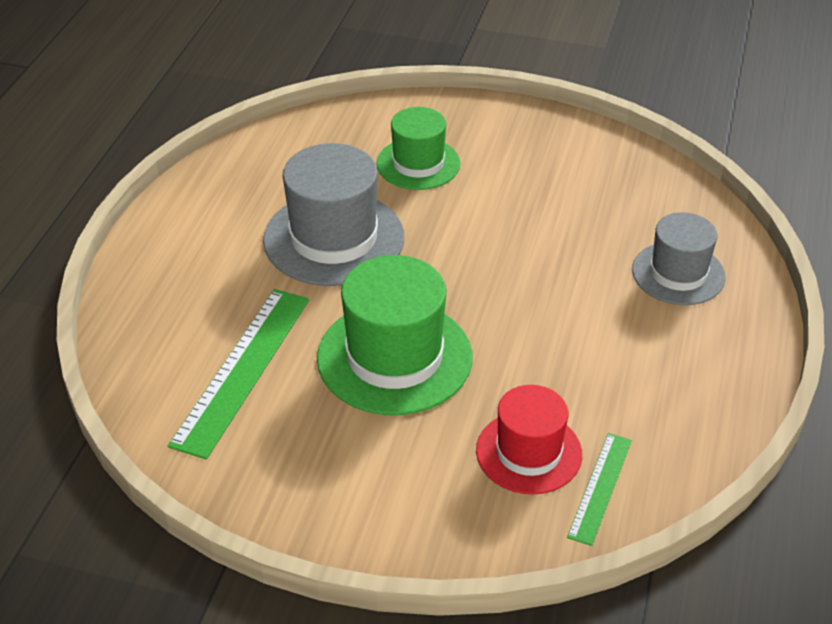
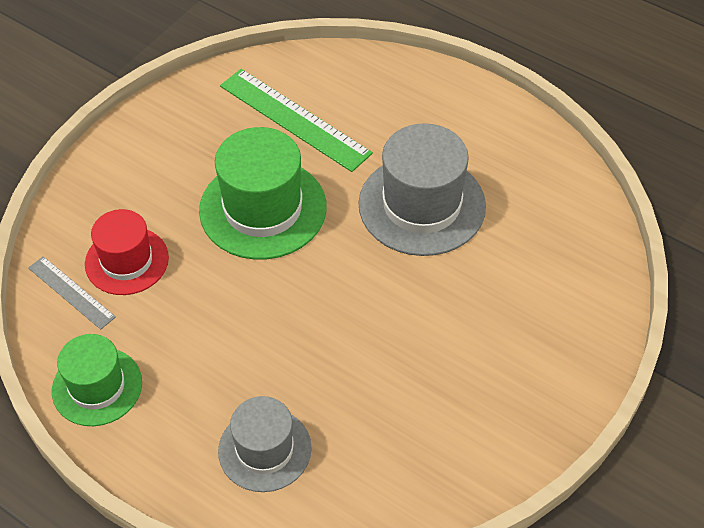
camera: 110 degrees right, 10 degrees up
green hat [377,107,461,190] -> green hat moved to [52,334,142,426]
green ruler [567,433,632,546] -> grey ruler [28,256,116,330]

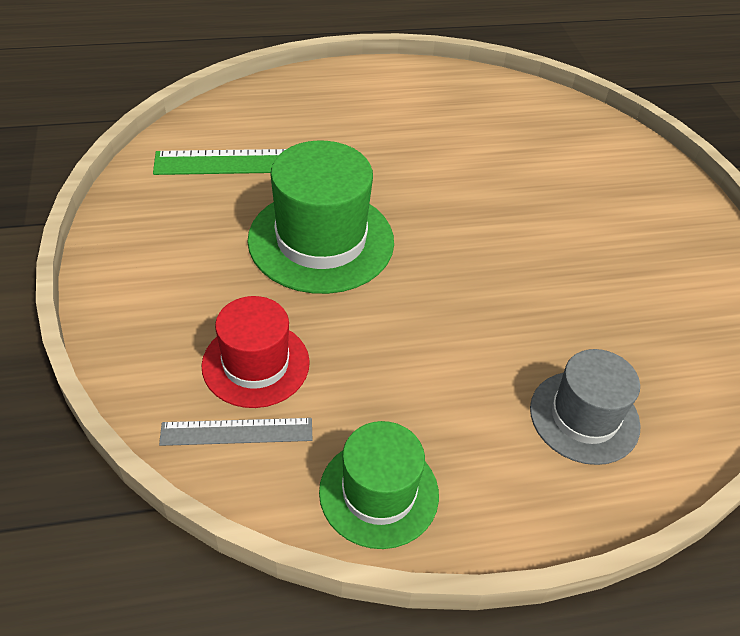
camera: 50 degrees left, 5 degrees down
grey hat [358,123,486,256] -> none

